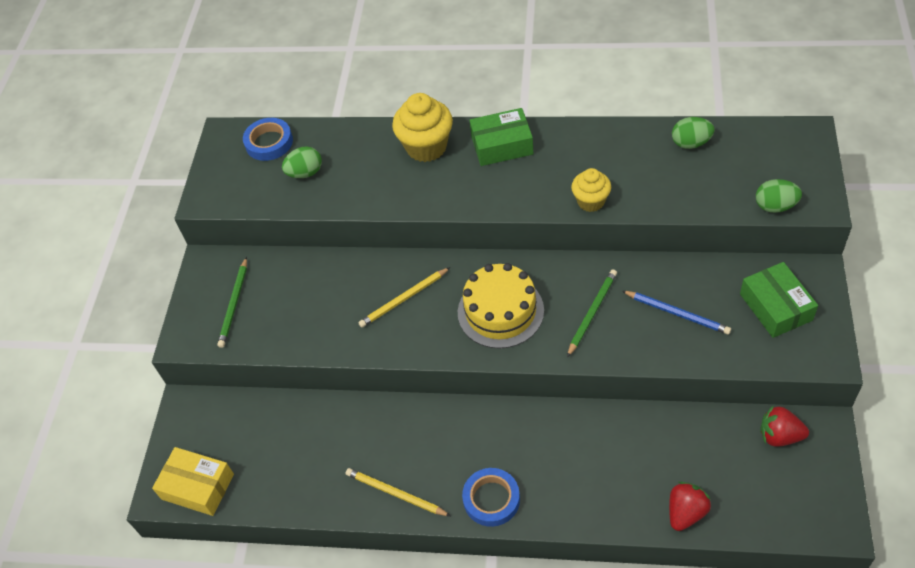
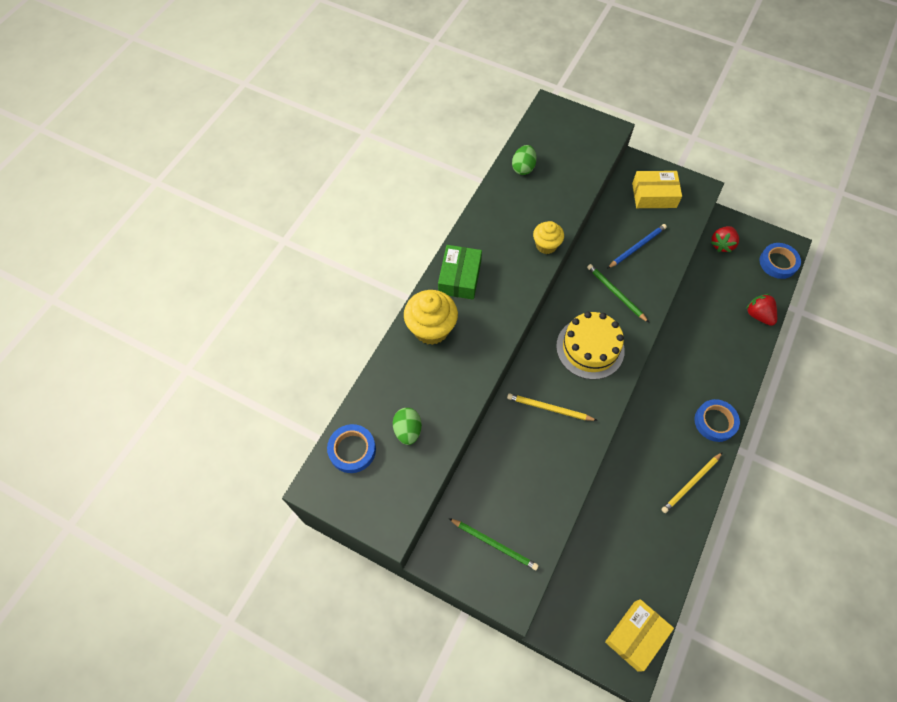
camera: 75 degrees left, 10 degrees up
yellow pencil [358,267,450,328] -> yellow pencil turned 120 degrees clockwise [507,393,597,421]
green box [740,262,818,338] -> yellow box [632,171,682,208]
green egg [756,179,802,213] -> none
none -> blue tape [759,243,801,279]

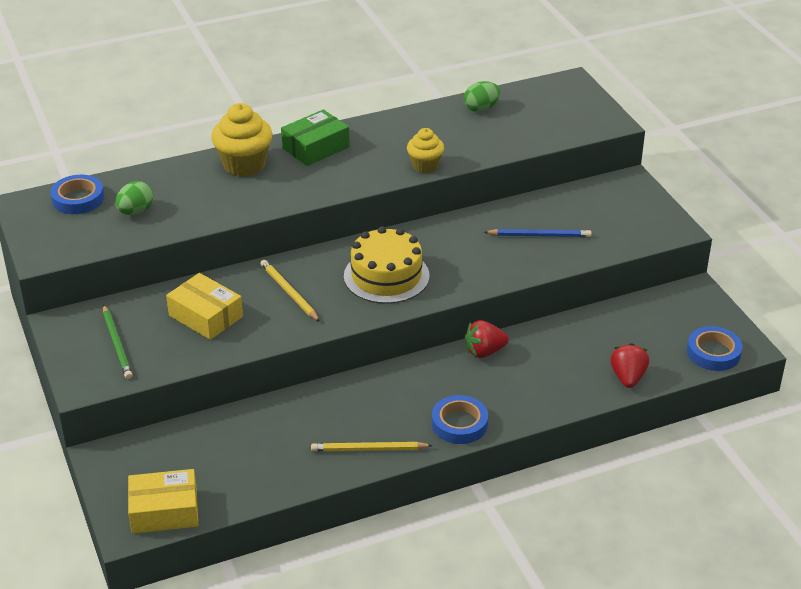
camera: 40 degrees right, 25 degrees down
green pencil [587,264,649,323] -> none
yellow box [632,171,682,208] -> yellow box moved to [166,273,243,340]
red strawberry [710,226,739,252] -> red strawberry moved to [465,320,509,358]

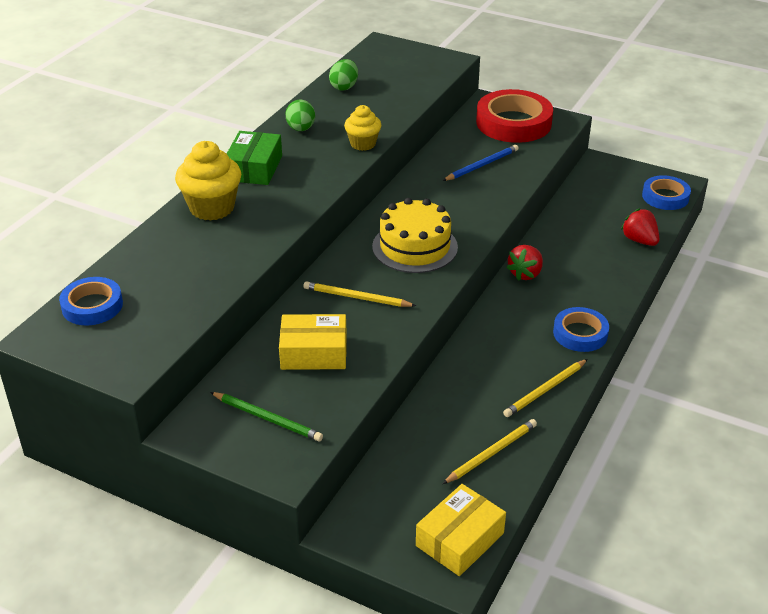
camera: 40 degrees left, 0 degrees up
green egg [115,181,153,215] -> green egg moved to [286,99,315,131]
none -> yellow pencil [443,419,537,484]
none -> red tape [476,89,553,143]

